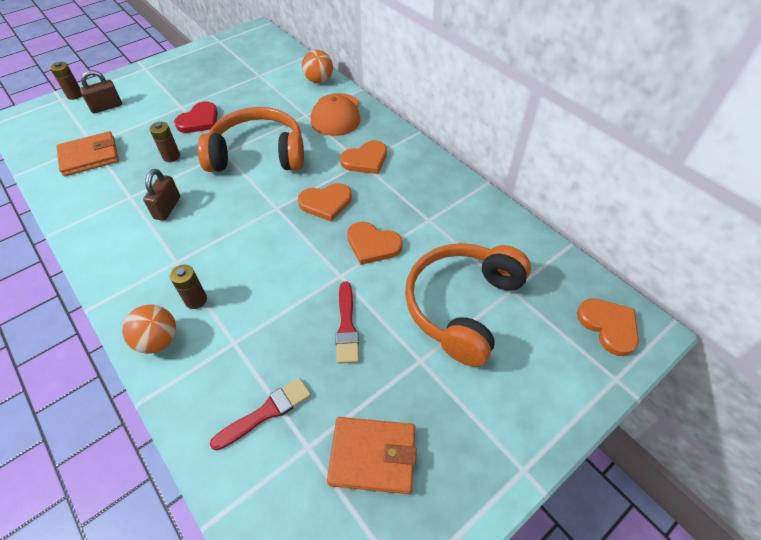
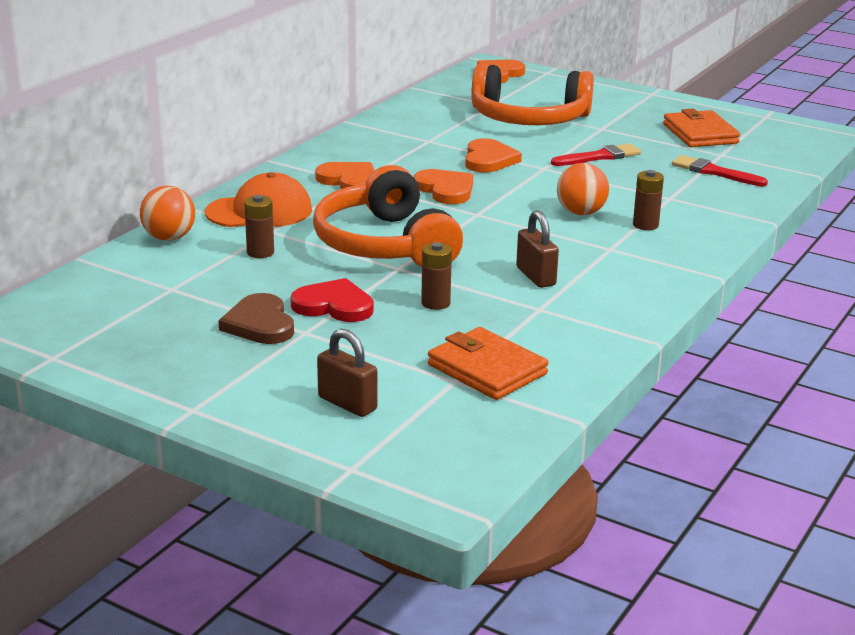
camera: 110 degrees left, 25 degrees down
brown battery [50,62,82,100] -> brown battery moved to [244,195,274,258]
orange ball [122,305,176,354] -> orange ball moved to [557,163,609,215]
brown padlock [143,169,180,221] -> brown padlock turned 75 degrees clockwise [516,210,559,288]
none -> brown heart [218,293,294,344]

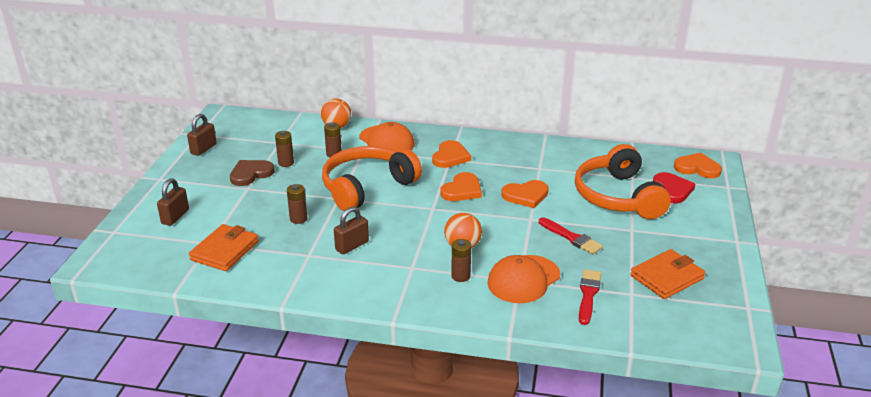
camera: 70 degrees right, 5 degrees up
red heart [291,278,374,322] -> red heart moved to [653,172,695,204]
none -> brown padlock [187,114,217,156]
none -> brown battery [275,131,294,167]
none -> orange cap [487,255,560,303]

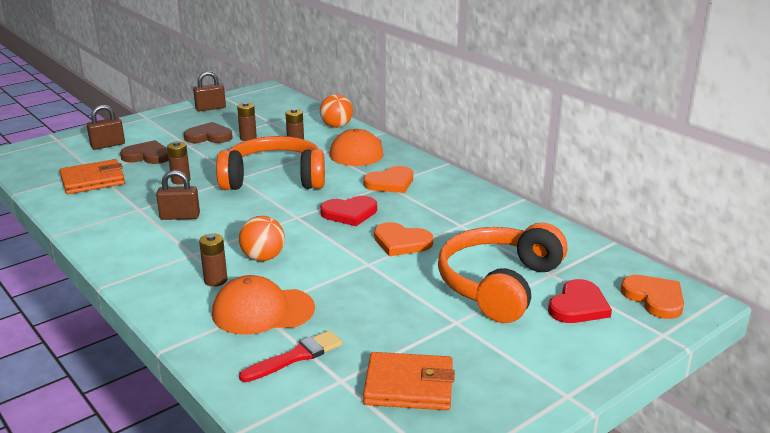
camera: 40 degrees right, 5 degrees down
orange heart [441,172,482,201] -> red heart [320,196,377,226]
red brush [539,217,603,254] -> none
none -> brown heart [120,140,169,164]

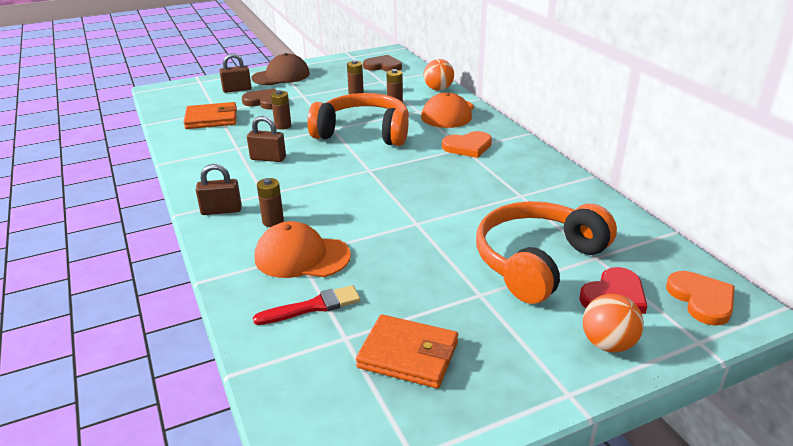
camera: 15 degrees right, 5 degrees up
brown heart [184,122,233,143] -> brown heart moved to [363,55,402,72]
brown padlock [193,71,226,111] -> brown padlock moved to [196,164,242,215]
orange ball [239,216,285,261] -> orange ball moved to [583,294,644,353]
red heart [320,196,377,226] -> none
orange heart [374,222,433,256] -> none
none -> brown cap [251,53,310,85]

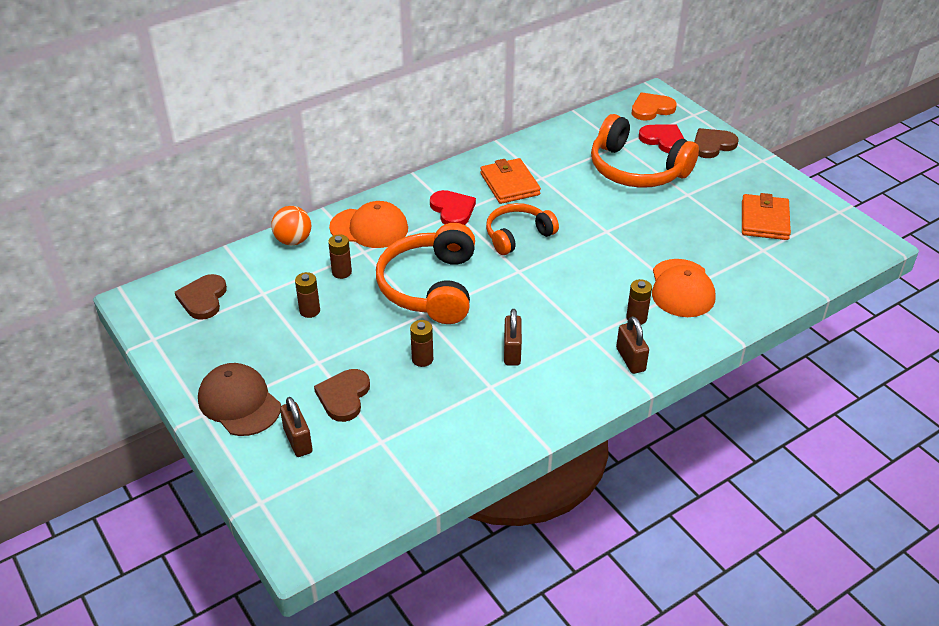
camera: 100 degrees left, 10 degrees up
orange wallet [184,102,237,129] -> orange wallet moved to [480,158,541,204]
red brush [253,285,361,325] -> none
orange heart [442,131,492,158] -> red heart [430,190,476,225]
orange ball [583,294,644,353] -> brown heart [694,128,739,158]
none -> orange headphones [486,203,559,255]

